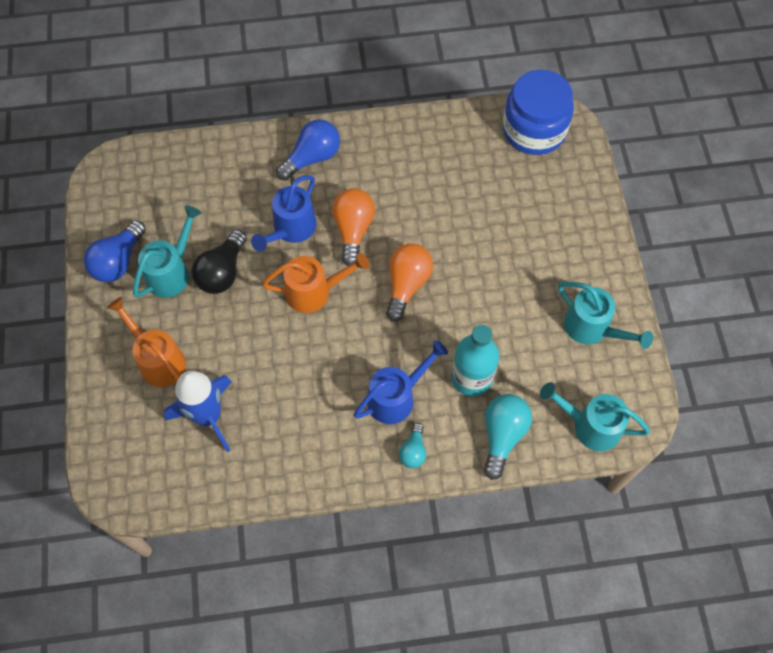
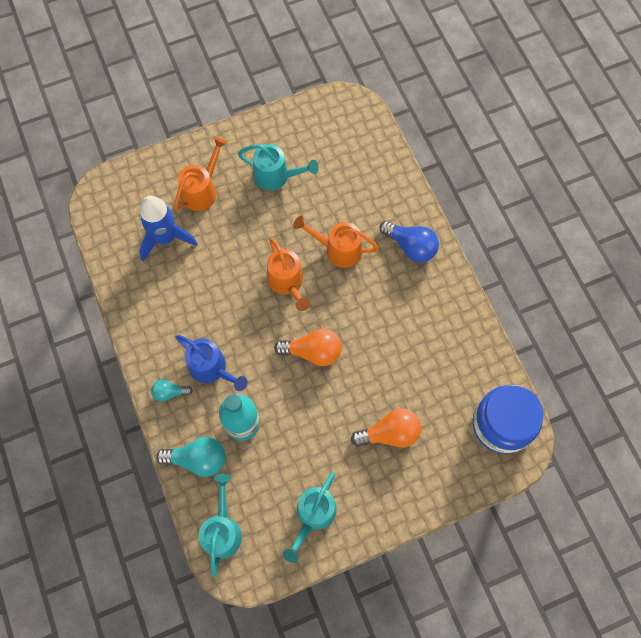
camera: 75 degrees right, 5 degrees up
blue light bulb [84,220,146,282] -> none
black light bulb [192,230,247,294] -> none
blue watering can [251,175,316,251] -> orange watering can [293,216,379,268]
orange light bulb [332,188,375,266] -> orange light bulb moved to [351,408,421,447]

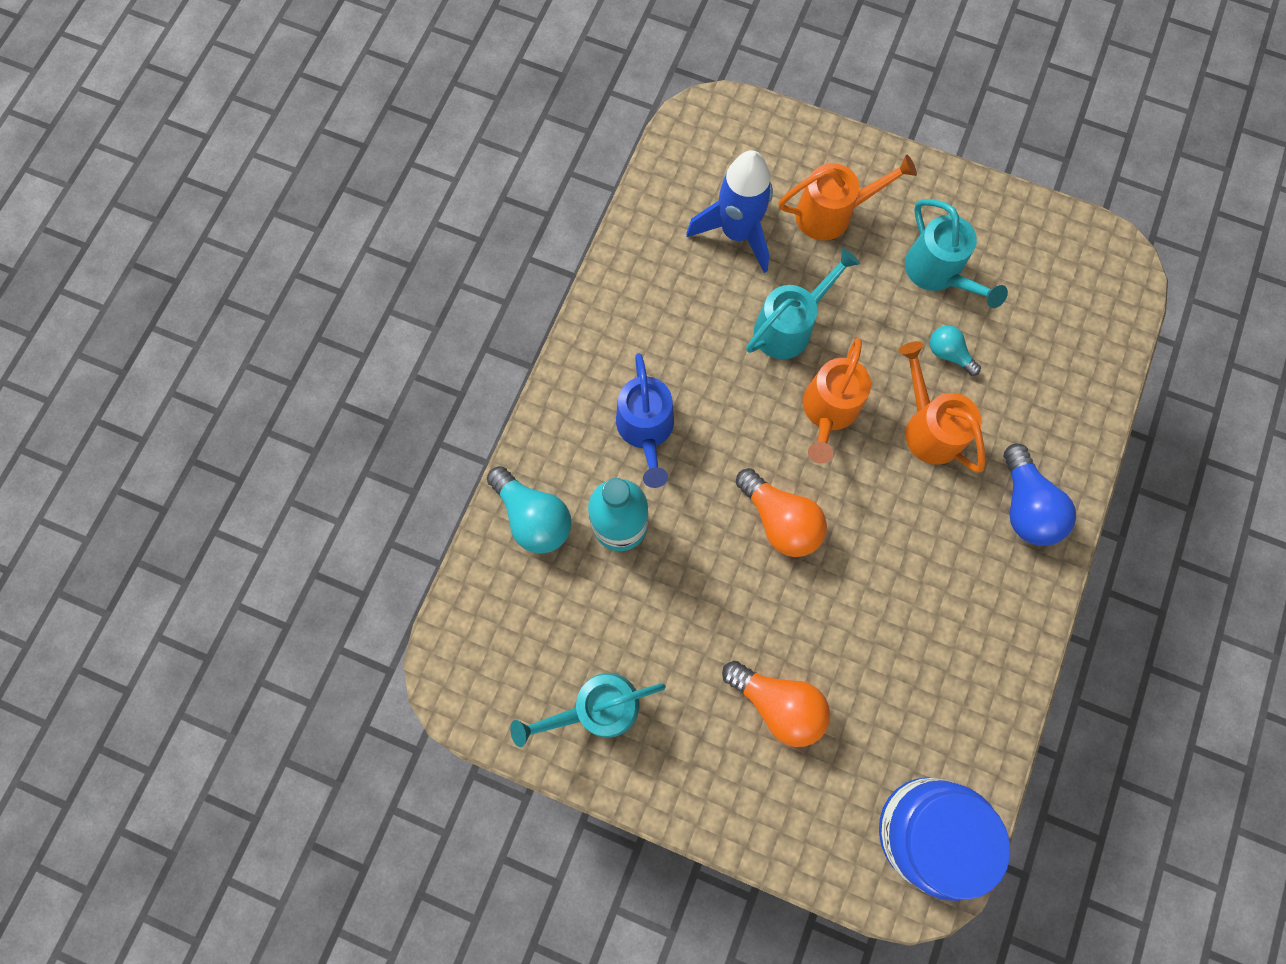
camera: 45 degrees right, 5 degrees up
turquoise light bulb [151,380,193,402] -> turquoise light bulb moved to [930,325,981,376]
turquoise watering can [199,474,242,577] -> turquoise watering can moved to [746,248,860,359]

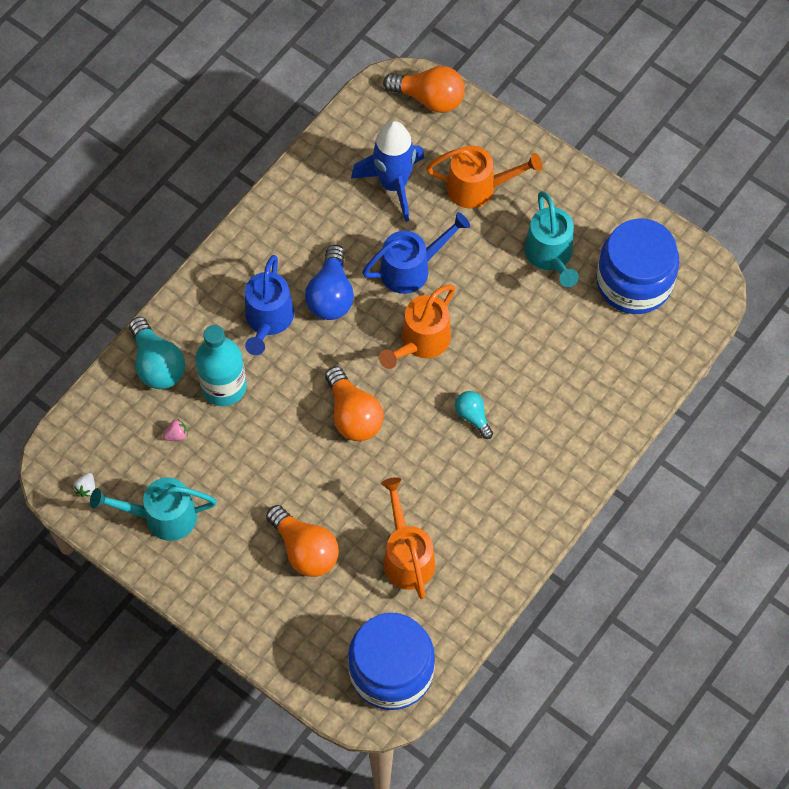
camera: 15 degrees right, 10 degrees down
turquoise watering can [746,248,860,359] -> blue watering can [362,212,470,294]
orange watering can [898,341,986,473] -> orange watering can moved to [381,477,435,599]
turquoise light bulb [930,325,981,376] -> turquoise light bulb moved to [455,391,493,439]
blue light bulb [1004,443,1076,546] -> blue light bulb moved to [305,245,354,320]
none -> white strawberry [73,473,95,497]
none -> pink strawberry [163,419,188,441]
none -> orange light bulb [383,66,465,113]
none -> blue jar [596,218,680,314]

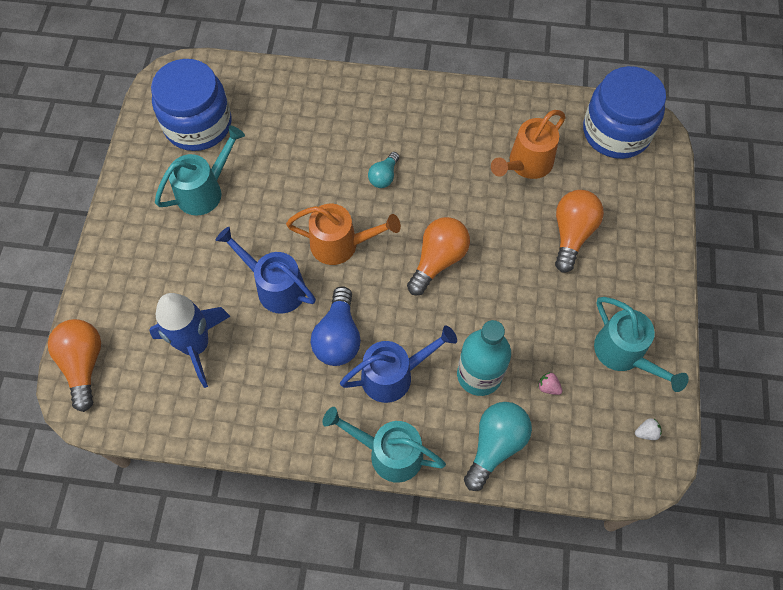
camera: 120 degrees left, 0 degrees up
blue light bulb [305,245,354,320] -> blue light bulb turned 120 degrees clockwise [311,286,361,366]
orange watering can [426,146,542,208] -> none
none -> turquoise watering can [323,407,446,483]

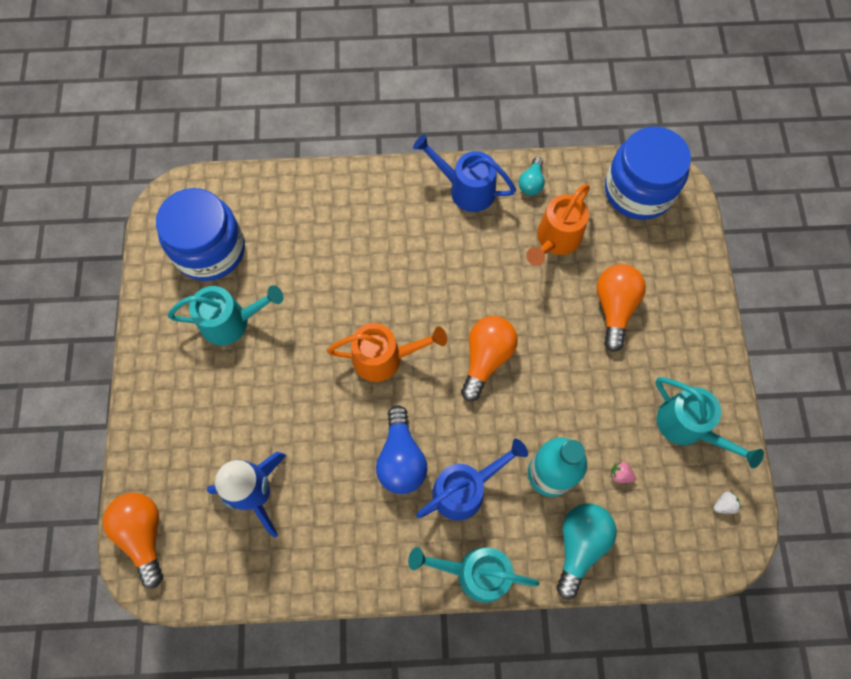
camera: 10 degrees left, 5 degrees up
turquoise watering can [155,125,245,215] -> turquoise watering can turned 45 degrees clockwise [168,285,283,345]
blue watering can [215,227,316,314] -> blue watering can moved to [413,134,516,212]
turquoise light bulb [368,152,399,188] -> turquoise light bulb moved to [519,157,545,196]

